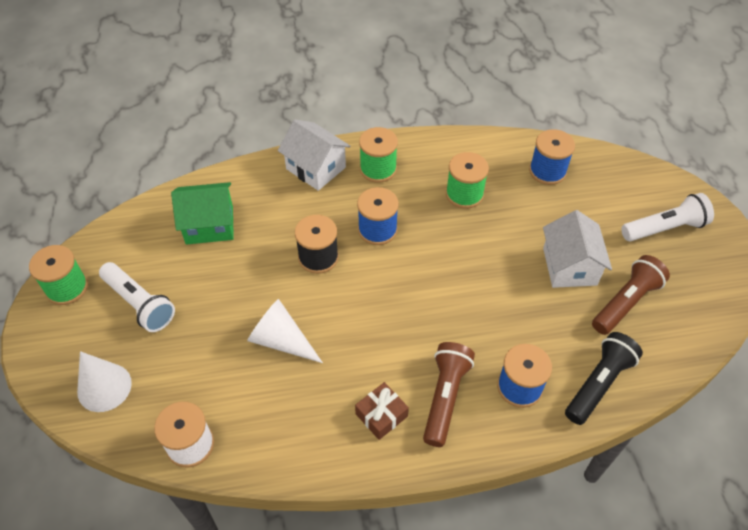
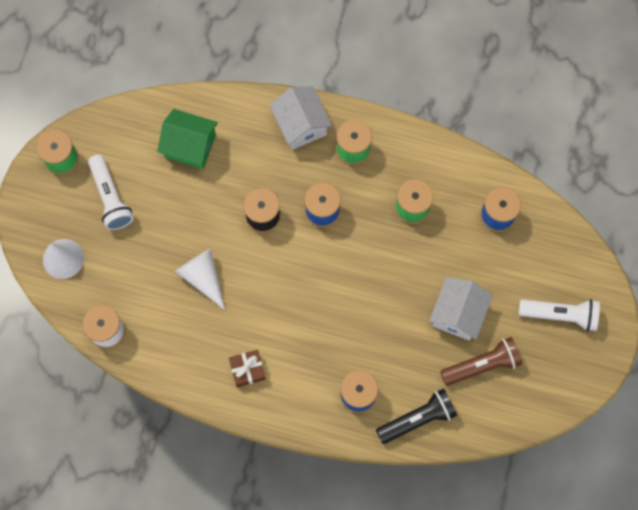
camera: 25 degrees right, 20 degrees up
brown flashlight [423,342,475,447] -> none

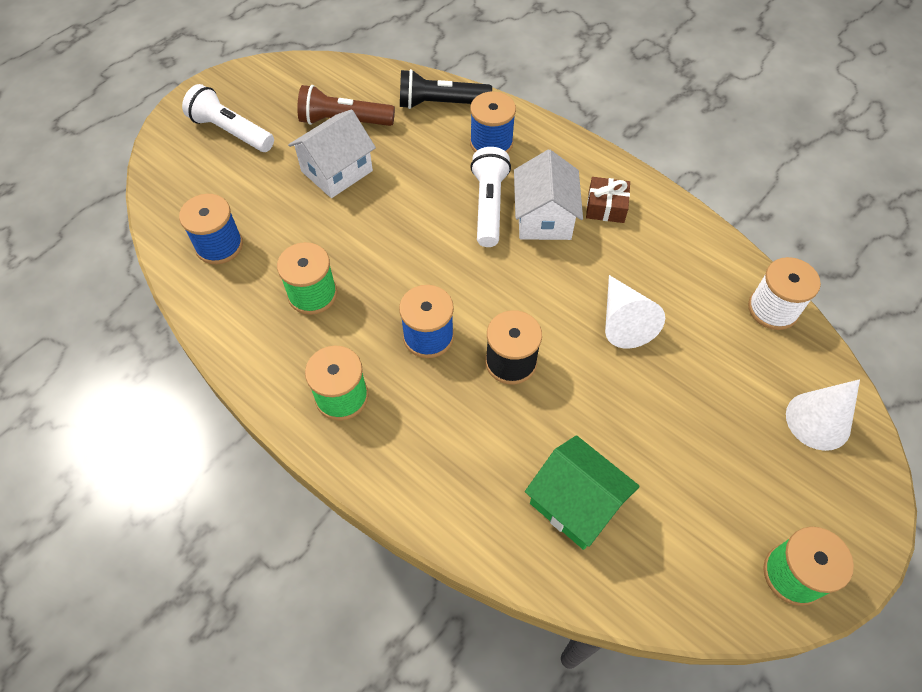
camera: 155 degrees left, 15 degrees down
white flashlight [88,155,134,230] -> white flashlight moved to [470,147,511,247]
white house [269,86,332,150] -> white house moved to [514,149,583,240]

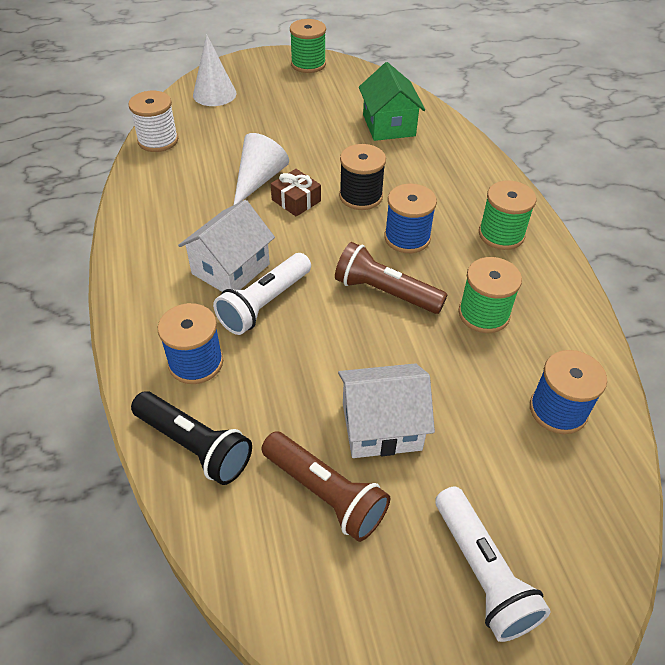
camera: 145 degrees left, 10 degrees down
brown gift [586,177,630,223] -> brown gift moved to [271,169,321,217]
none -> brown flashlight [335,242,448,314]

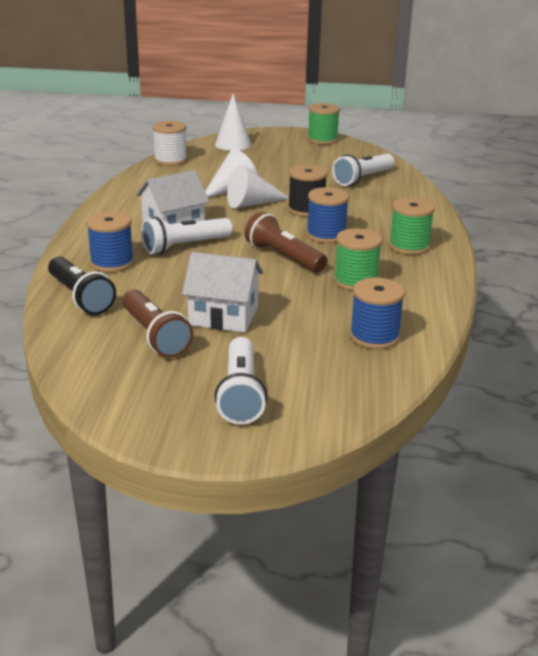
camera: 20 degrees right, 20 degrees down
brown gift [271,169,321,217] -> white cone [227,165,289,208]
green house [359,62,425,141] -> white flashlight [332,154,394,186]

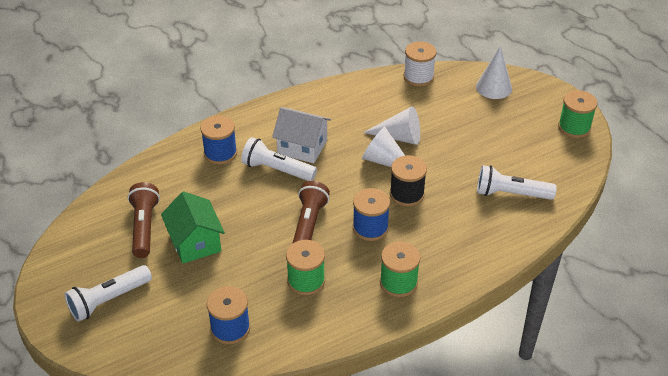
camera: 55 degrees right, 15 degrees up
black flashlight [48,257,116,315] -> none
brown flashlight [122,289,193,358] -> brown flashlight turned 150 degrees clockwise [128,182,160,258]
white house [182,252,263,333] -> green house [161,191,225,264]

